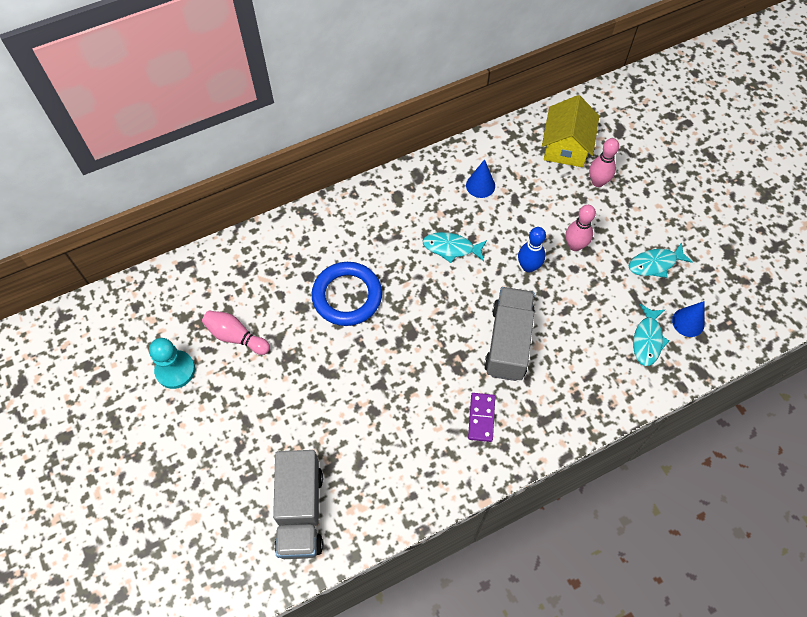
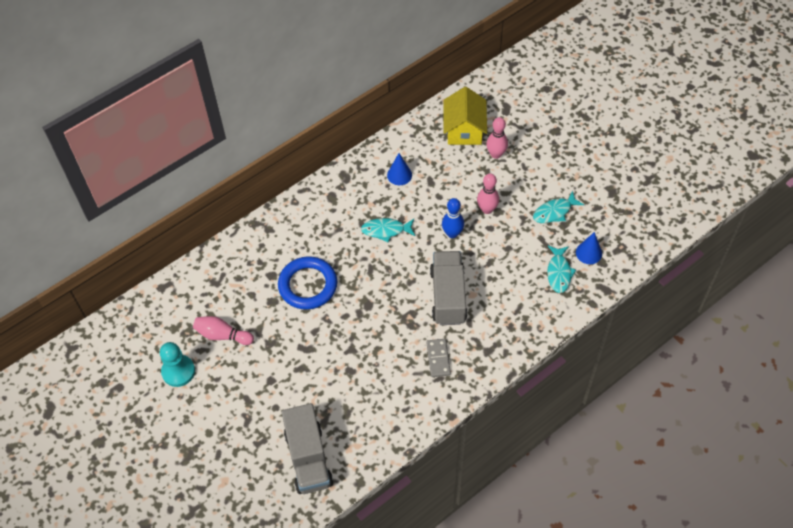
camera: 10 degrees left, 5 degrees down
purple domino [468,393,495,442] -> grey domino [426,339,451,377]

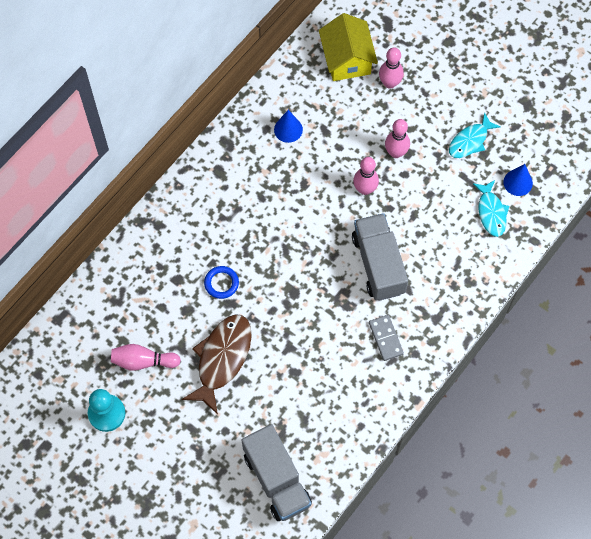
camera: 15 degrees left, 10 degrees up
blue ring [278,256,337,310] -> blue ring [204,266,239,299], size x0.52
turquoise fish [361,218,415,242] -> none
blue bowling pin [442,198,464,238] -> pink bowling pin [353,157,379,195]
none -> brown fish [182,314,252,415]

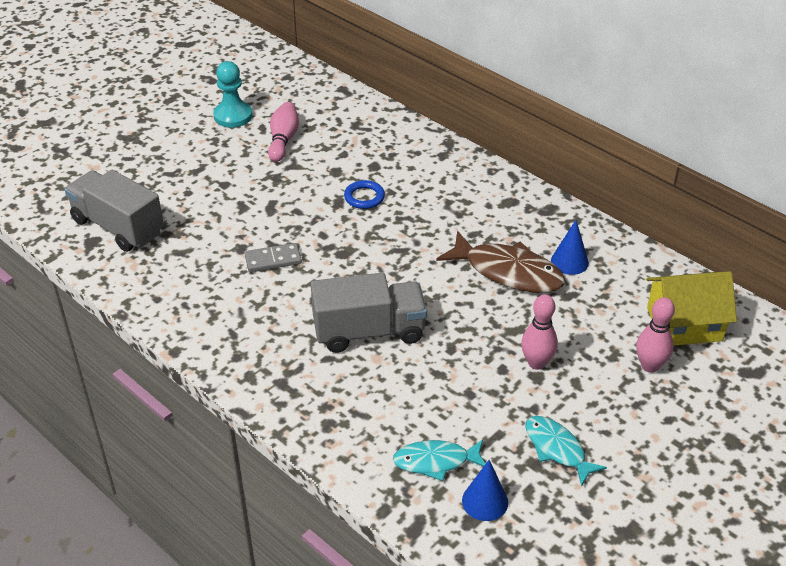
camera: 95 degrees right, 25 degrees down
brown fish [182,314,252,415] -> brown fish moved to [436,231,565,293]
grey truck [242,424,312,521] -> grey truck turned 60 degrees clockwise [65,170,164,252]
pink bowling pin [353,157,379,195] -> none
grey domino [369,315,404,361] -> grey domino moved to [245,243,302,272]

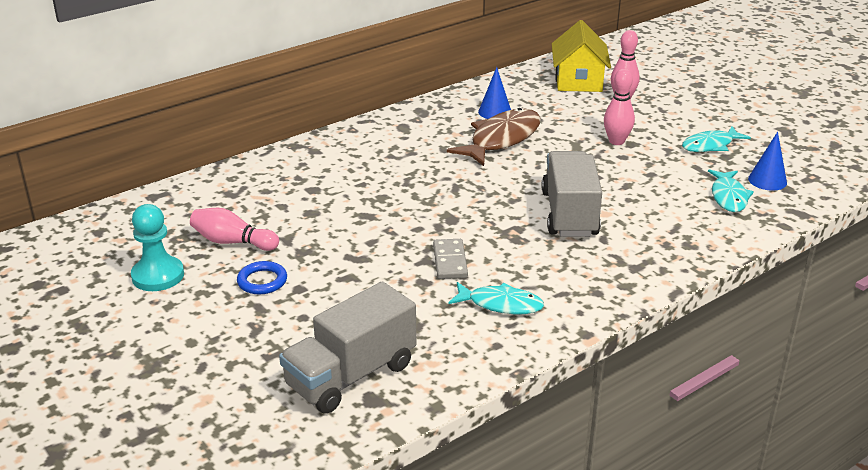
camera: 80 degrees left, 10 degrees down
blue ring [344,180,385,209] -> blue ring moved to [237,261,287,295]
none -> turquoise fish [448,282,544,314]

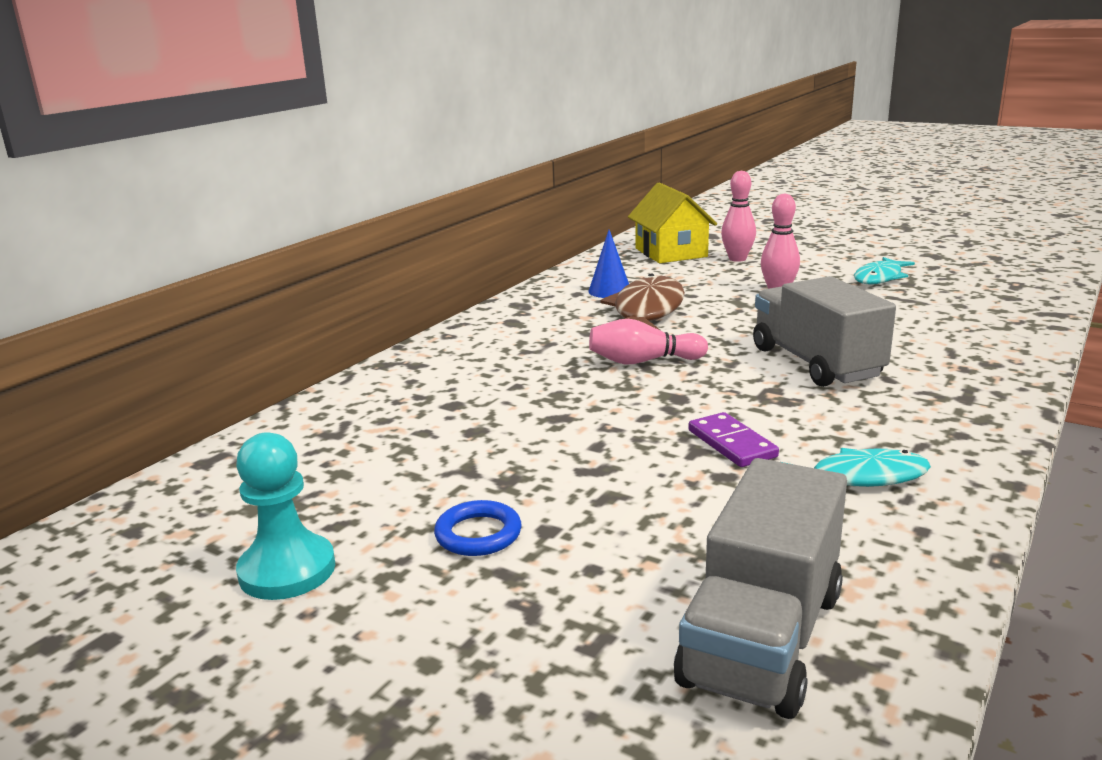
camera: 20 degrees left, 10 degrees down
pink bowling pin [190,208,279,251] -> pink bowling pin moved to [589,319,708,364]
grey domino [433,239,468,279] -> purple domino [689,412,779,467]
turquoise fish [708,169,754,212] -> none
blue cone [748,132,787,191] -> none

